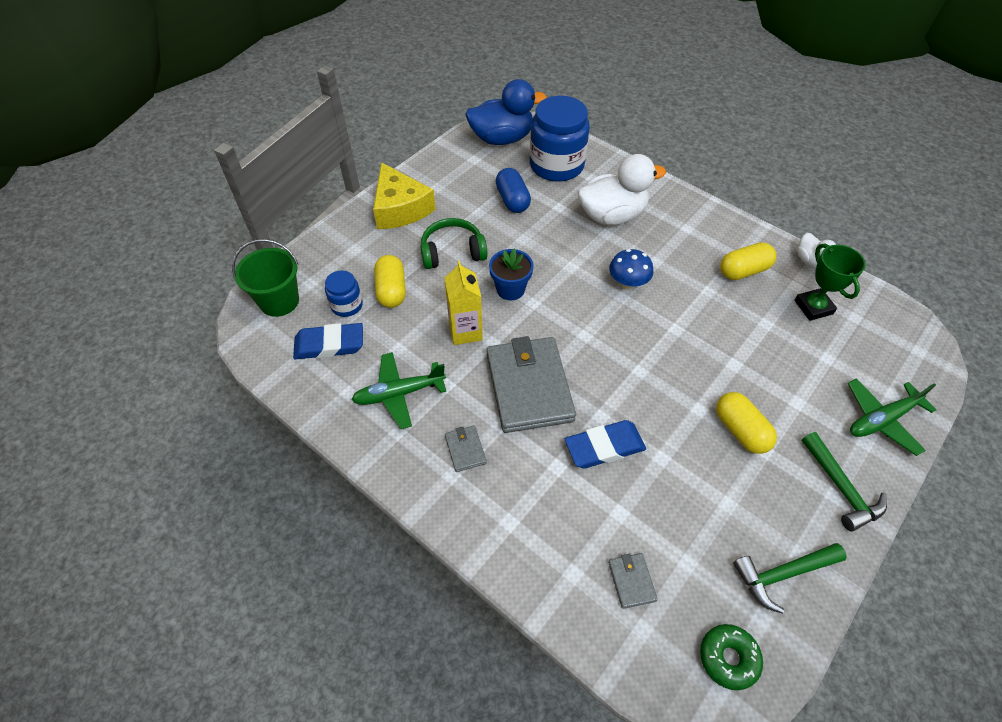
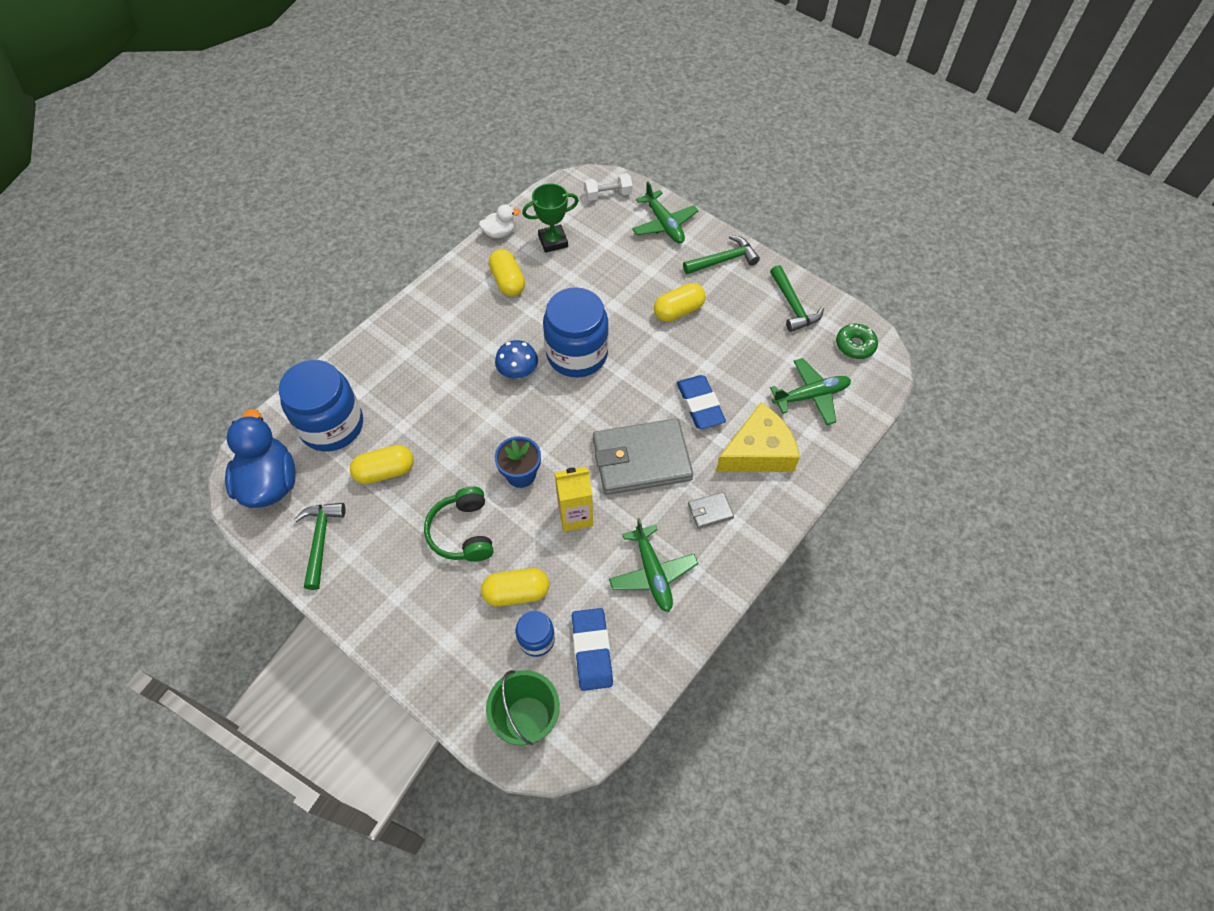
camera: 90 degrees left, 5 degrees up
yellow cheese [373,162,436,229] -> yellow cheese moved to [716,403,800,472]
blue capsule [495,168,531,213] -> yellow capsule [350,445,414,484]
white duck [578,154,666,225] -> none
grey wallet [608,553,658,609] -> green plane [770,358,851,425]
none -> green hammer [294,503,345,590]
none -> blue jar [543,287,609,377]
none -> white dumbbell [584,173,632,201]

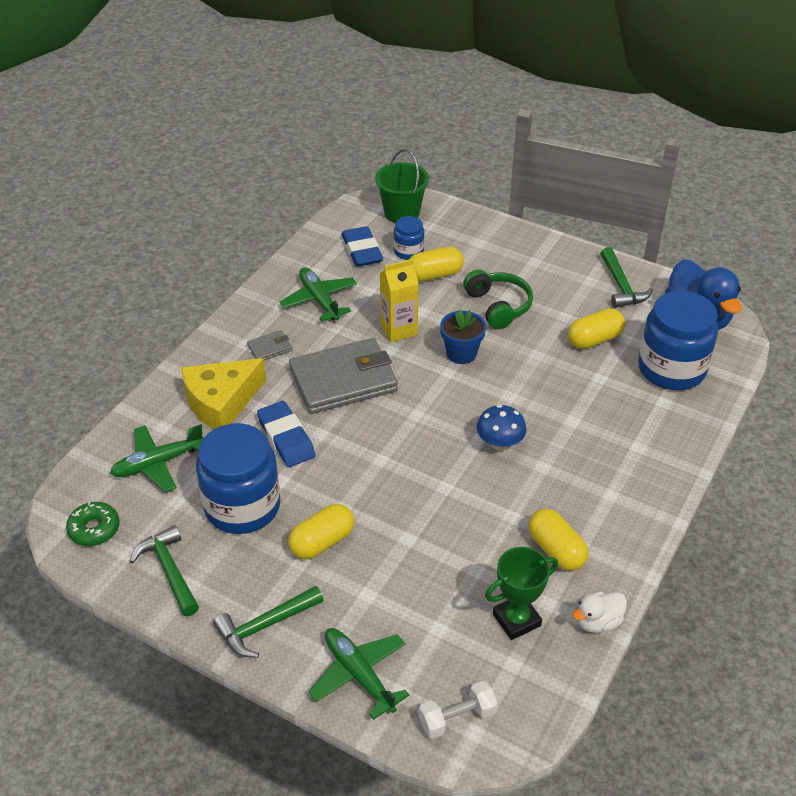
camera: 170 degrees right, 15 degrees down
blue jar [543,287,609,377] -> blue jar moved to [196,423,281,534]

